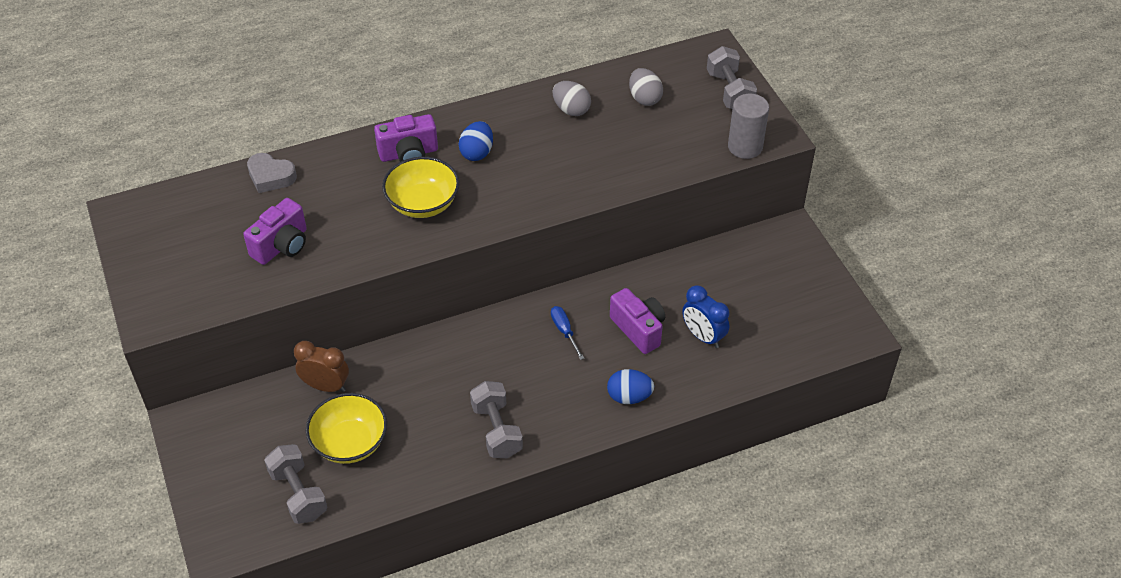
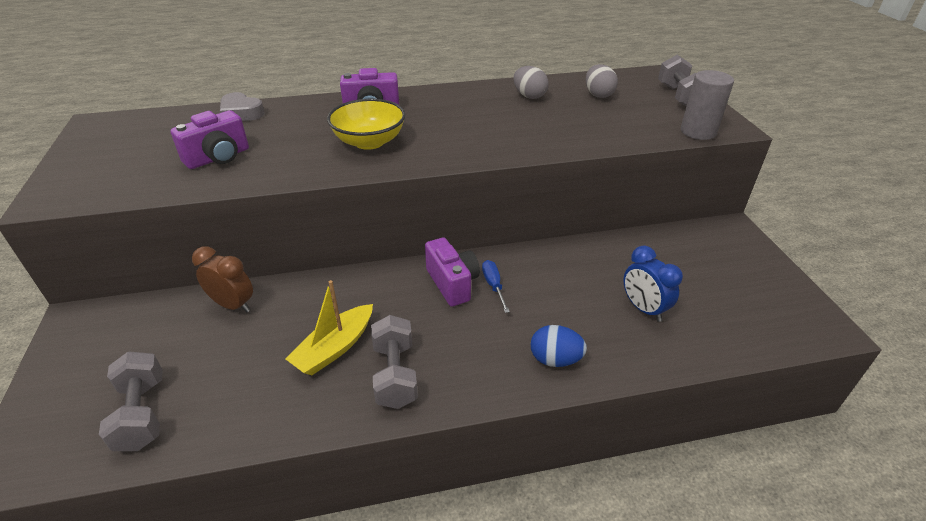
camera: 10 degrees right, 10 degrees down
yellow bowl [306,393,387,464] -> none
blue egg [459,121,493,161] -> none
purple camera [610,288,665,354] -> purple camera moved to [425,238,480,307]
none -> yellow boat [285,280,373,375]

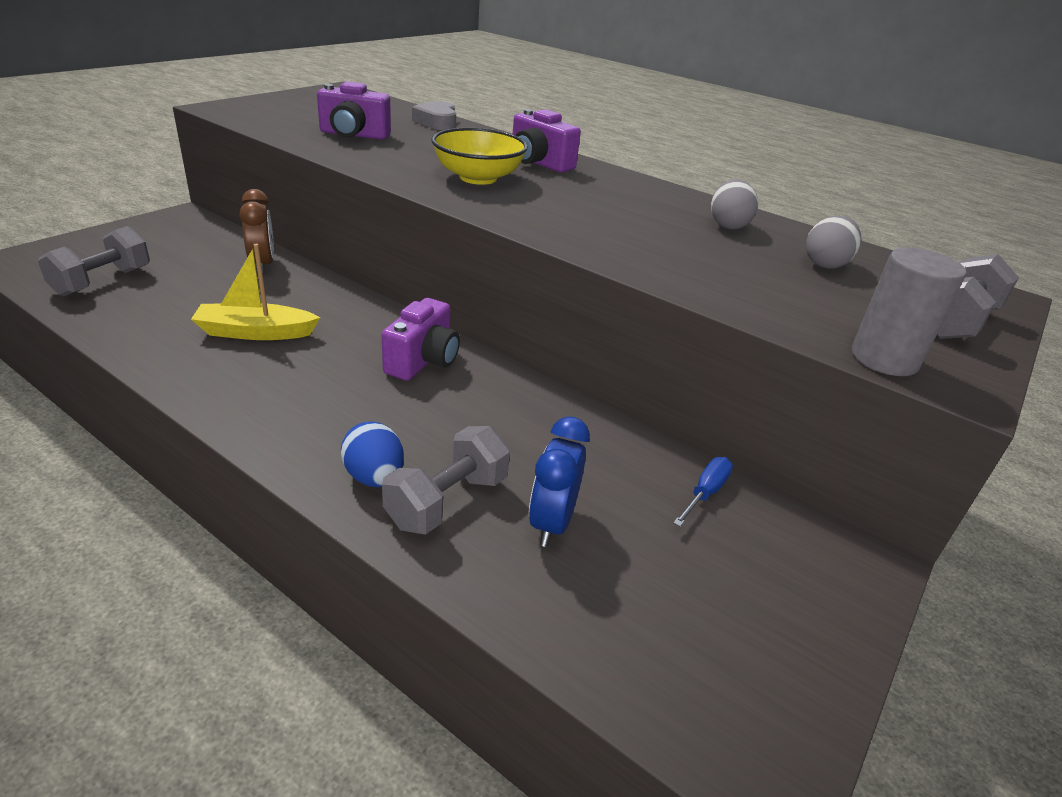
camera: 45 degrees right, 5 degrees down
grey dumbbell [371,315,418,409] -> grey dumbbell moved to [382,426,510,534]
blue screwdriver [482,260,510,313] -> blue screwdriver moved to [673,457,733,527]

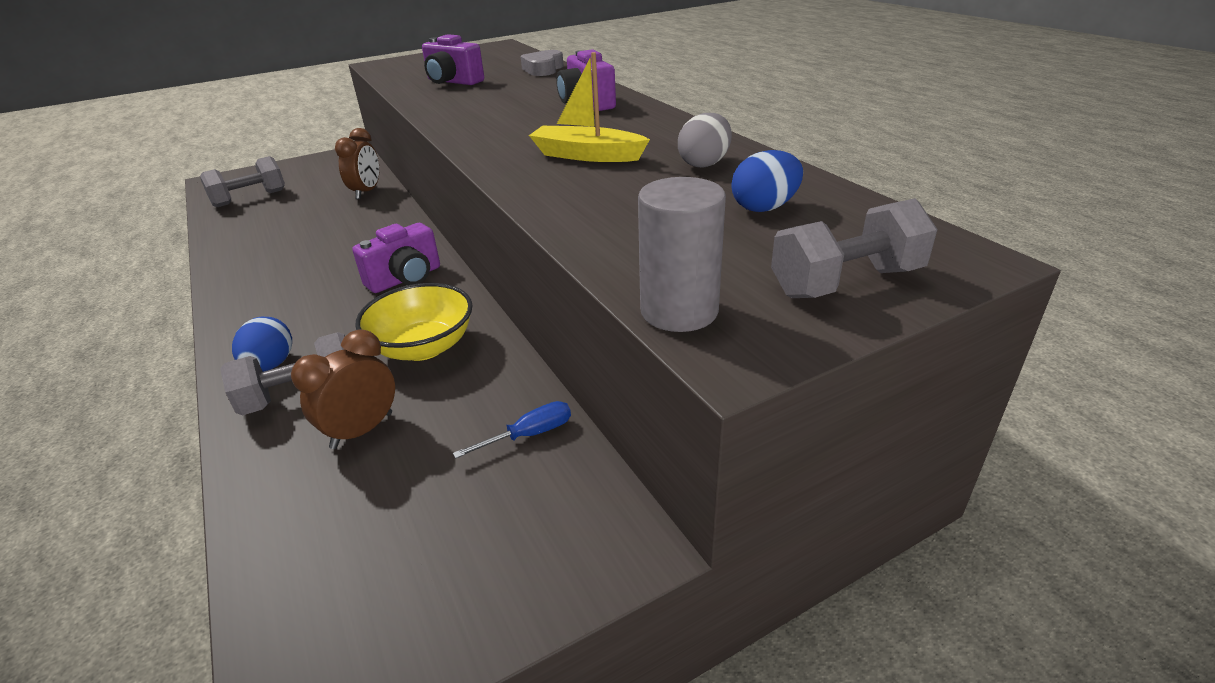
camera: 30 degrees right, 0 degrees up
yellow boat [191,244,320,340] -> yellow boat moved to [529,52,650,162]
yellow bowl [432,128,528,185] -> yellow bowl moved to [356,283,472,361]
blue clock [529,417,590,547] -> brown clock [291,329,395,449]
grey egg [806,215,861,269] -> blue egg [731,150,803,212]

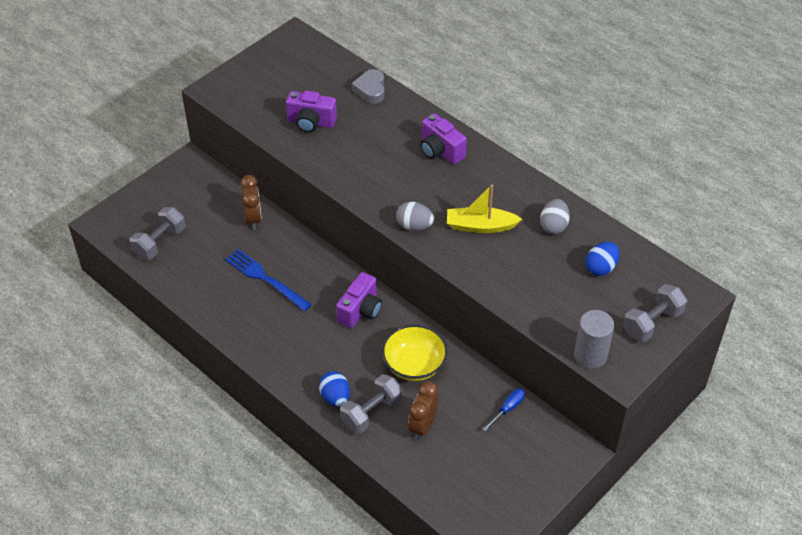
camera: 20 degrees left, 15 degrees up
none -> blue fork [225,249,312,311]
none -> grey egg [396,202,434,231]

